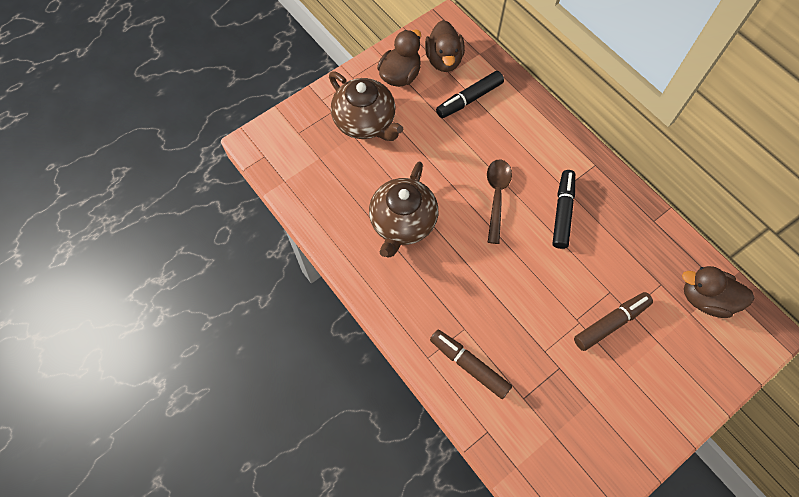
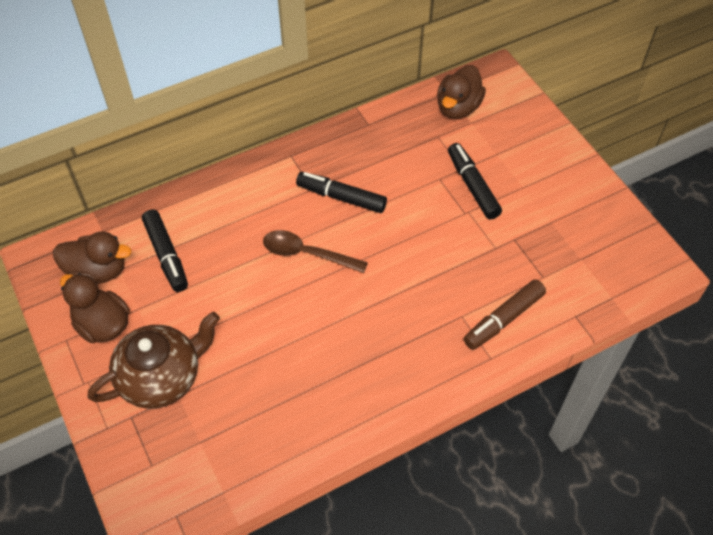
camera: 80 degrees left, 10 degrees down
brown teapot [369,162,439,258] -> none
brown marker [574,292,653,351] -> black marker [448,143,502,220]

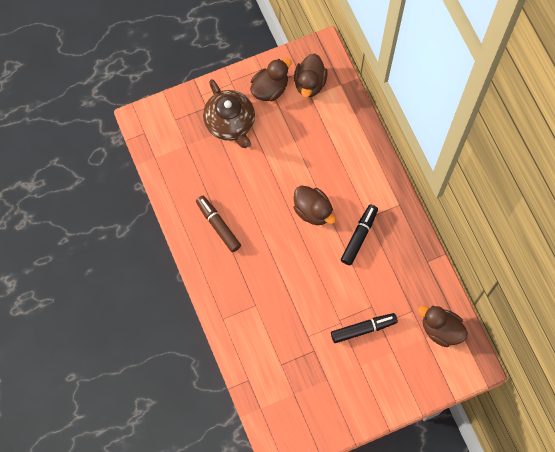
camera: 95 degrees right, 15 degrees up
black marker [142,209,188,292] -> none
brown spoon [263,230,368,273] -> brown duck [293,185,336,225]
brown marker [464,279,546,350] -> brown marker moved to [196,196,241,252]

